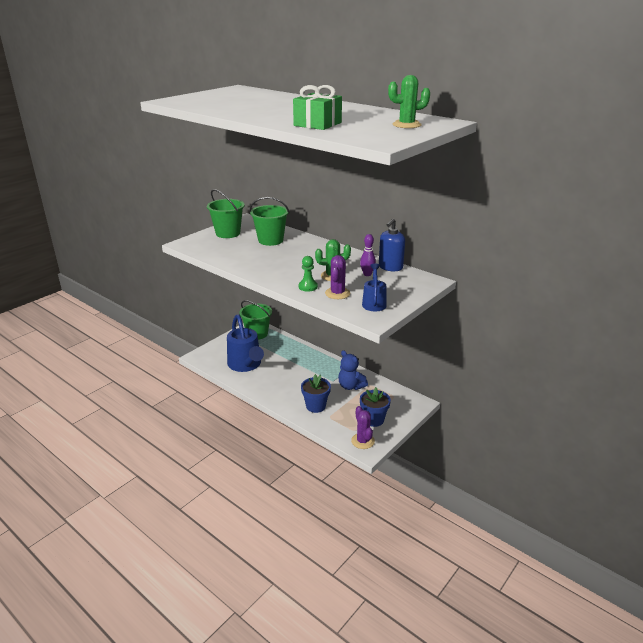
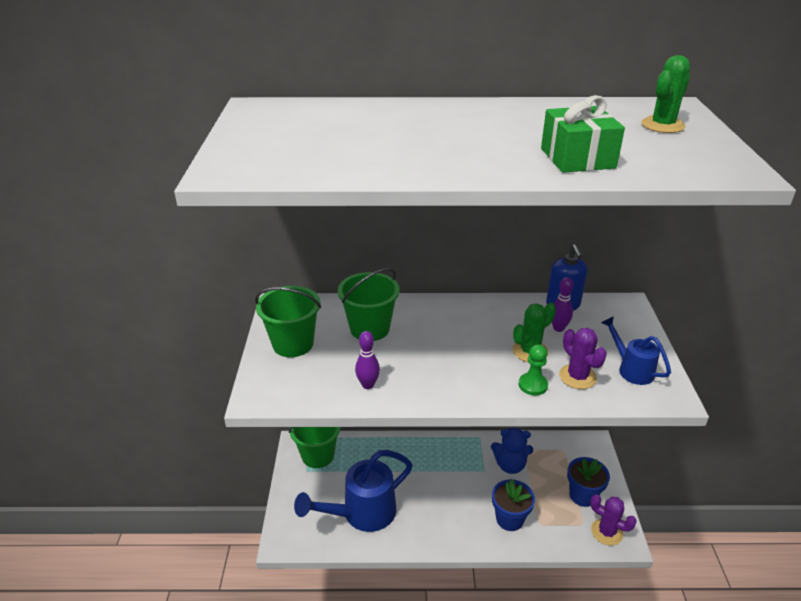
camera: 40 degrees left, 5 degrees up
blue watering can [227,314,264,372] -> blue watering can turned 120 degrees clockwise [294,450,412,532]
none -> purple bowling pin [355,331,380,389]

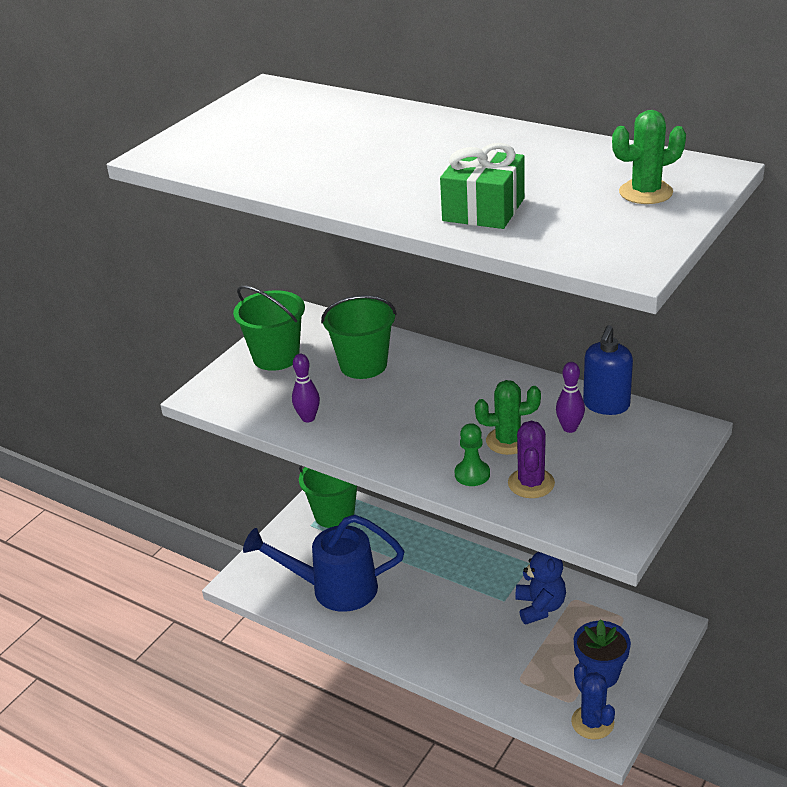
camera: 35 degrees right, 0 degrees up
blue teddy bear [491,428,533,474] -> blue teddy bear turned 135 degrees counterclockwise [515,552,566,624]
blue flower pot [492,479,535,531] -> none
purple cactus [590,494,637,546] -> blue cactus [571,663,615,740]
blue watering can [601,316,671,385] -> none

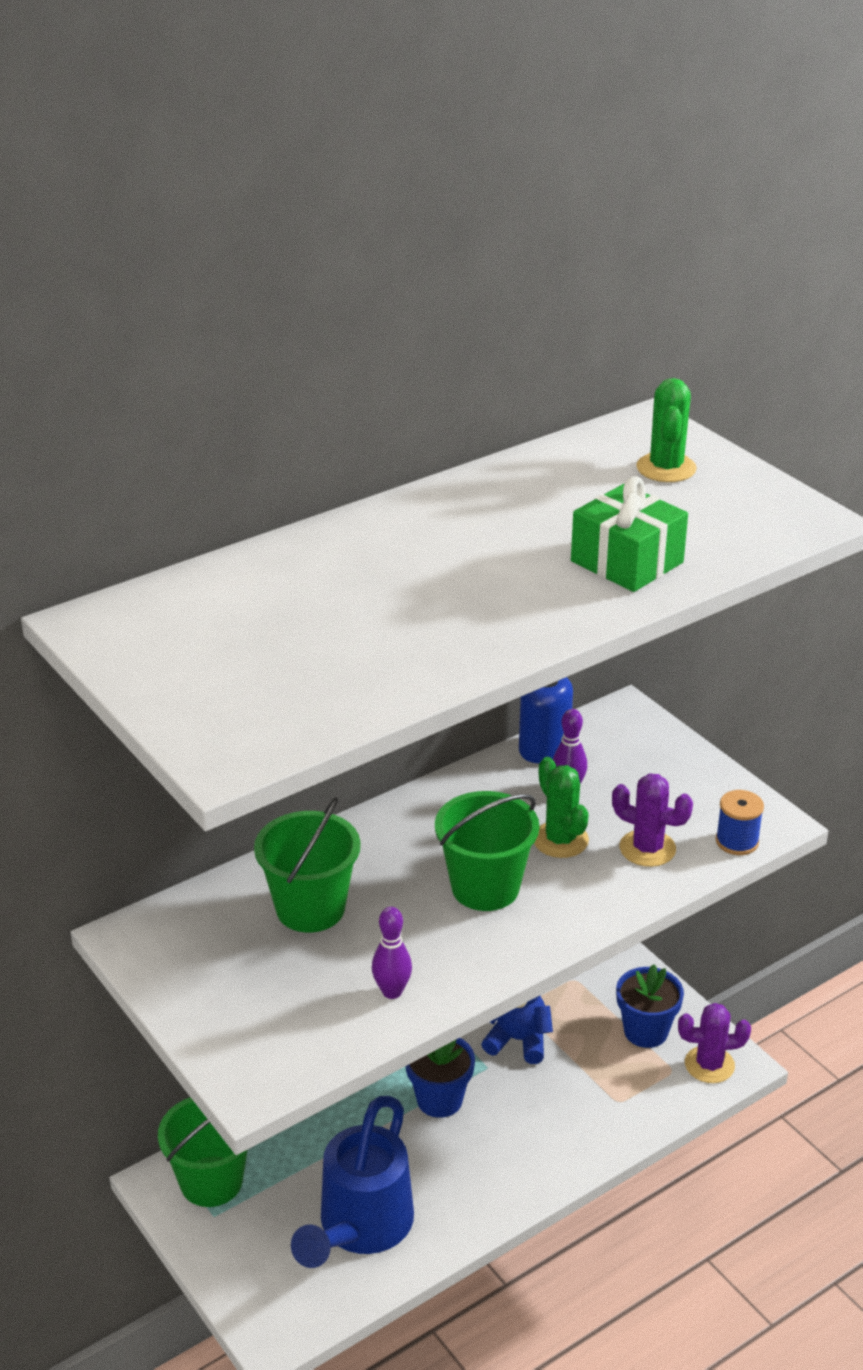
camera: 70 degrees left, 0 degrees up
green bucket [233,285,305,371] -> green bucket moved to [435,791,539,911]
green pawn [455,423,490,486] -> none
green cactus [475,380,541,455] -> green cactus turned 45 degrees counterclockwise [534,757,589,858]
blue cactus [571,663,615,740] -> purple cactus [678,1003,751,1083]
none -> blue flower pot [406,1038,475,1118]
none -> blue spool [716,790,764,855]

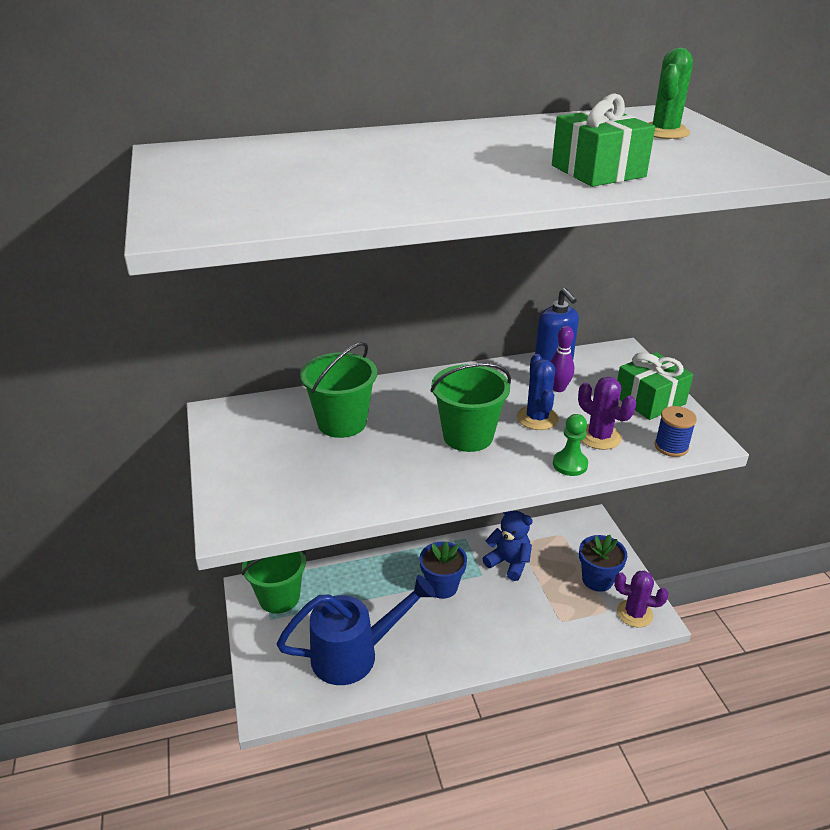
camera: 20 degrees right, 0 degrees up
blue watering can [291,1096,414,1268] -> blue watering can turned 150 degrees counterclockwise [277,575,436,685]
purple bowling pin [372,907,412,999] -> none
green cactus [534,757,589,858] -> blue cactus [517,354,559,430]
none -> green pawn [553,414,588,476]
none -> green gift [617,352,693,420]

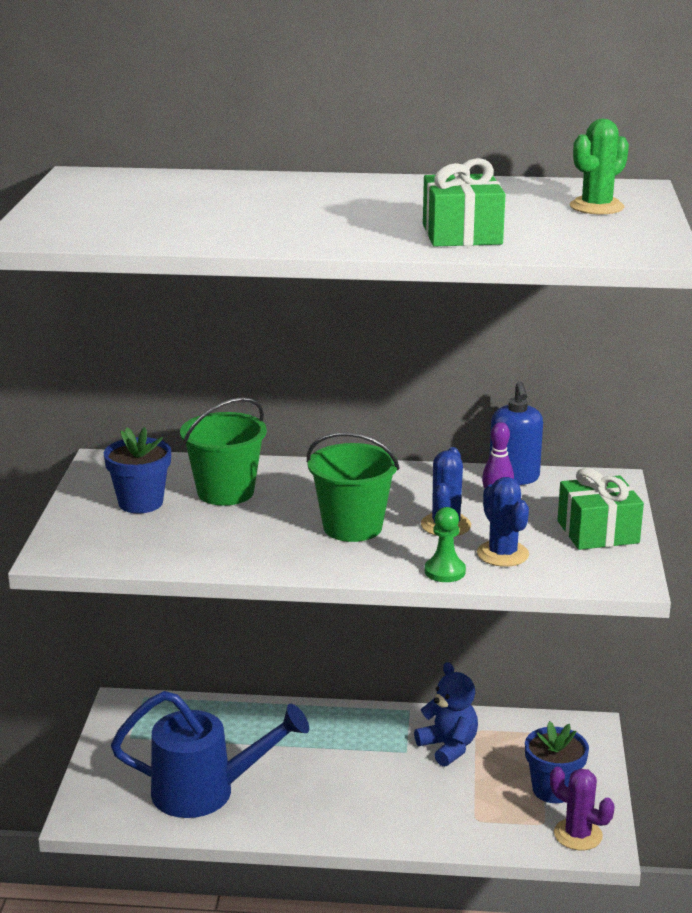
camera: 20 degrees right, 10 degrees down
green bucket [242,550,306,614] -> none
blue flower pot [419,541,467,599] -> blue flower pot moved to [104,427,171,513]
purple cactus [578,377,636,450] -> blue cactus [477,477,529,567]
blue spool [654,406,697,457] -> none

